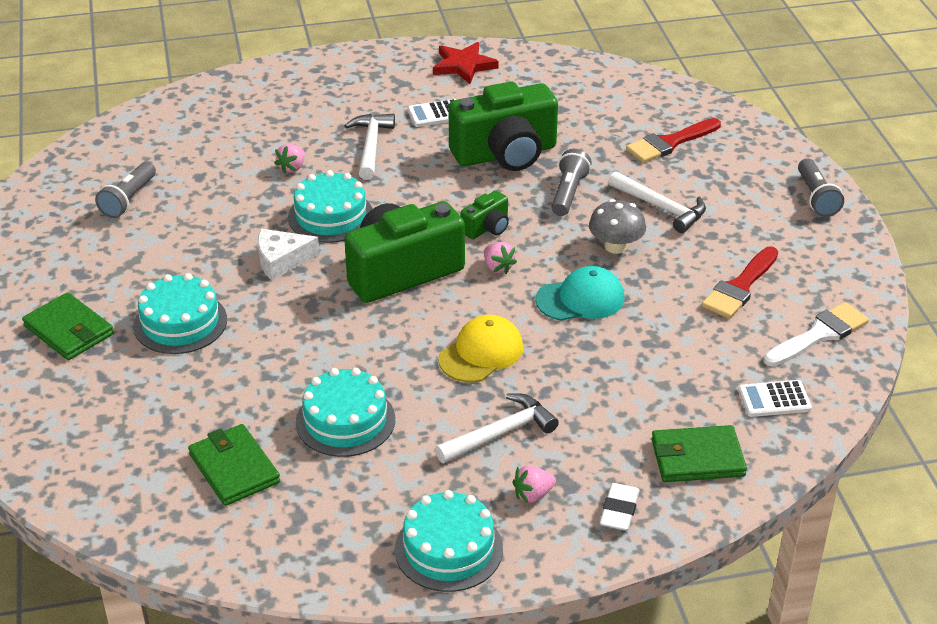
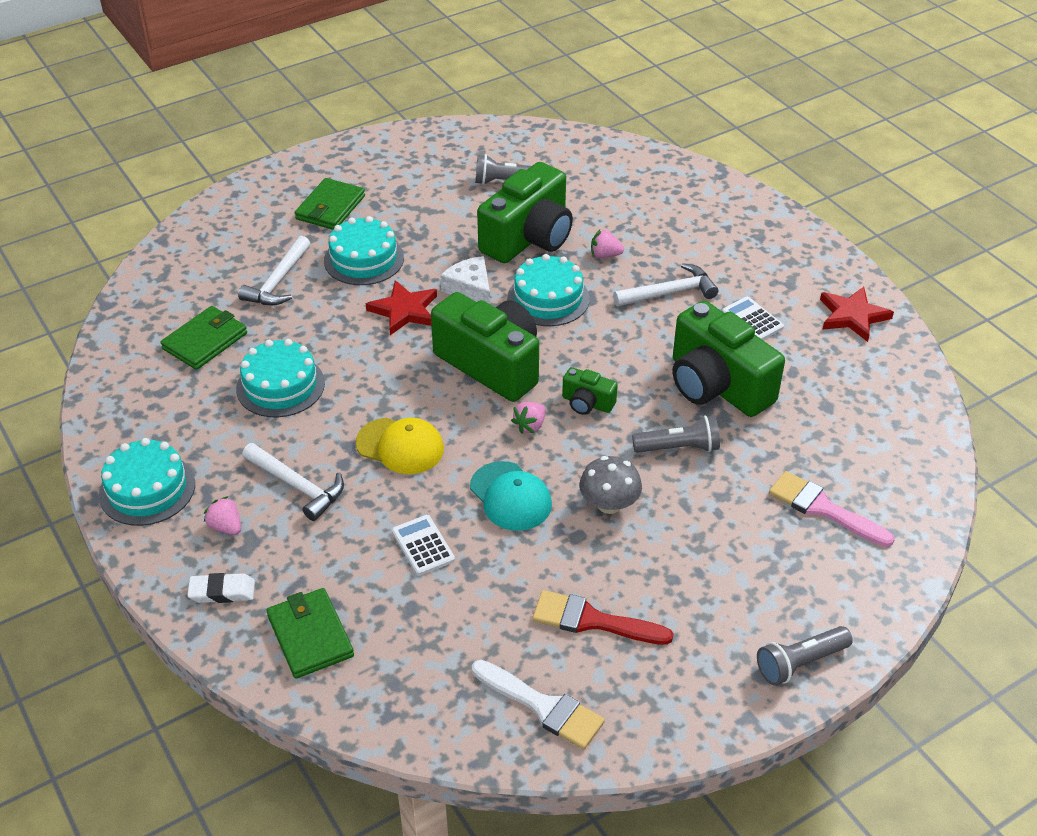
camera: 70 degrees right, 5 degrees up
white hammer [609,171,706,233] -> white hammer moved to [238,236,311,305]
red brush [626,118,721,163] -> pink brush [769,471,895,547]
white calculator [738,380,812,417] -> white calculator moved to [392,515,455,576]
none -> red star [366,280,437,335]
none -> green camera [477,162,573,263]

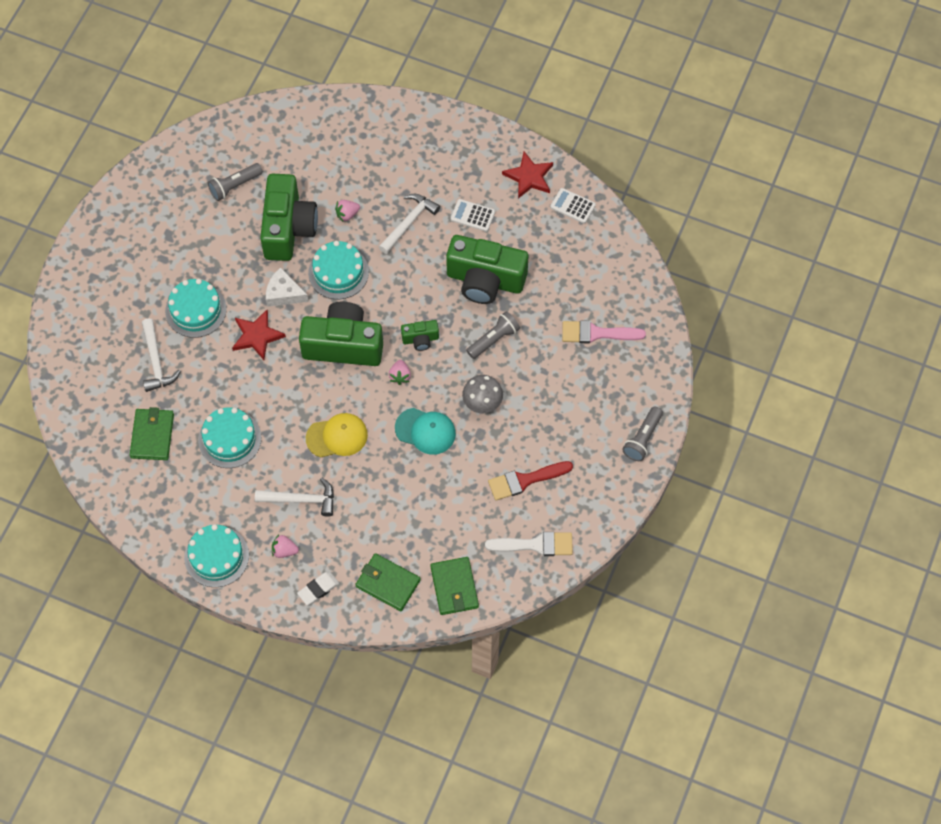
camera: 35 degrees left, 20 degrees up
green wallet [295,178,365,230] -> green wallet moved to [430,557,479,615]
white calculator [392,515,455,576] -> white calculator moved to [550,188,596,223]

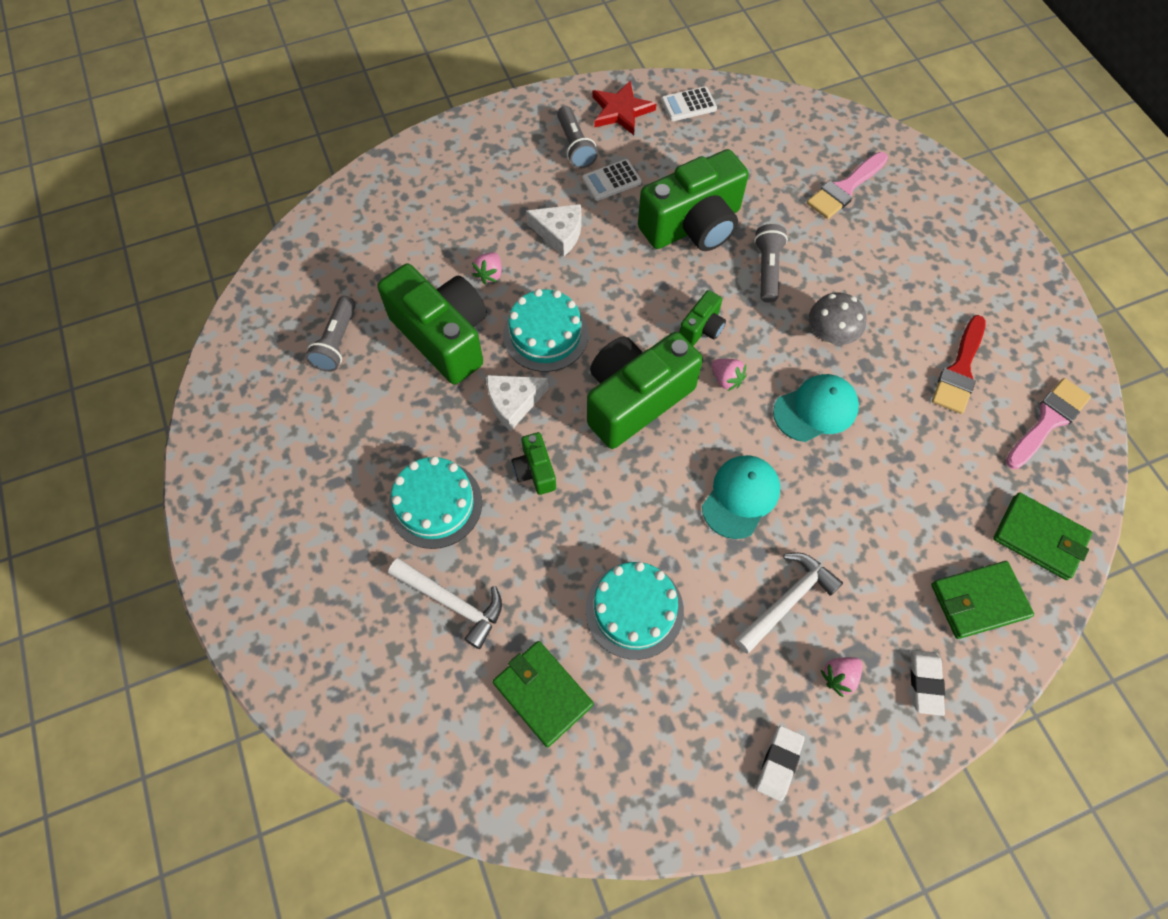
camera: 45 degrees left, 0 degrees up
turquoise cake [184,524,249,587] -> white eraser [756,726,805,801]
red star [232,310,286,360] -> green camera [512,432,556,495]
yellow cap [306,413,368,458] -> turquoise cap [702,455,780,539]
white hammer [379,194,440,254] -> white cheese [526,204,581,256]
white brush [485,532,573,556] -> pink brush [1006,378,1091,469]
grey flashlight [622,406,663,461] -> grey flashlight moved to [557,106,598,169]

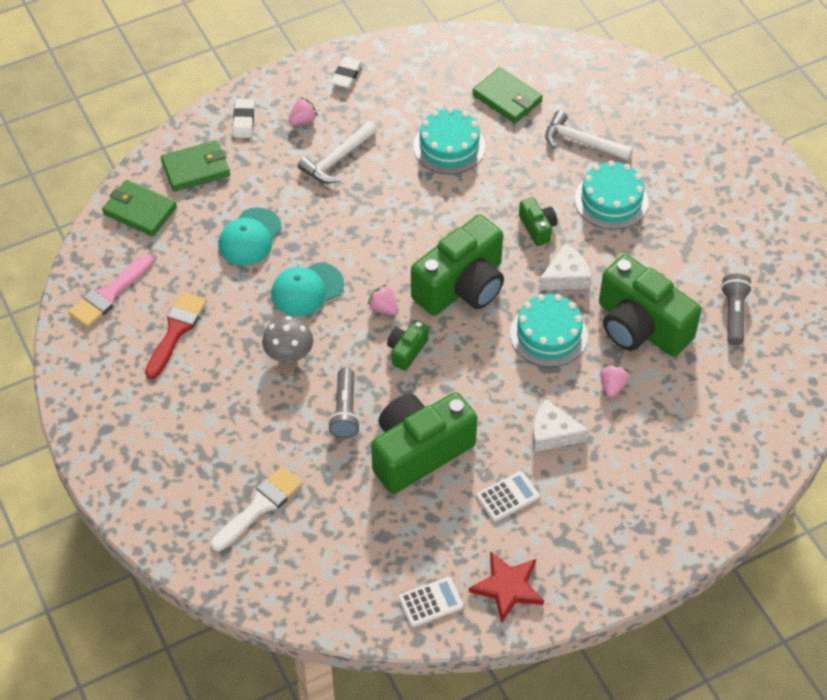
camera: 175 degrees right, 10 degrees down
grey flashlight [557,106,598,169] -> none
turquoise cap [702,455,780,539] -> turquoise cap moved to [218,208,282,266]
pink brush [807,152,888,219] -> white brush [211,466,303,551]

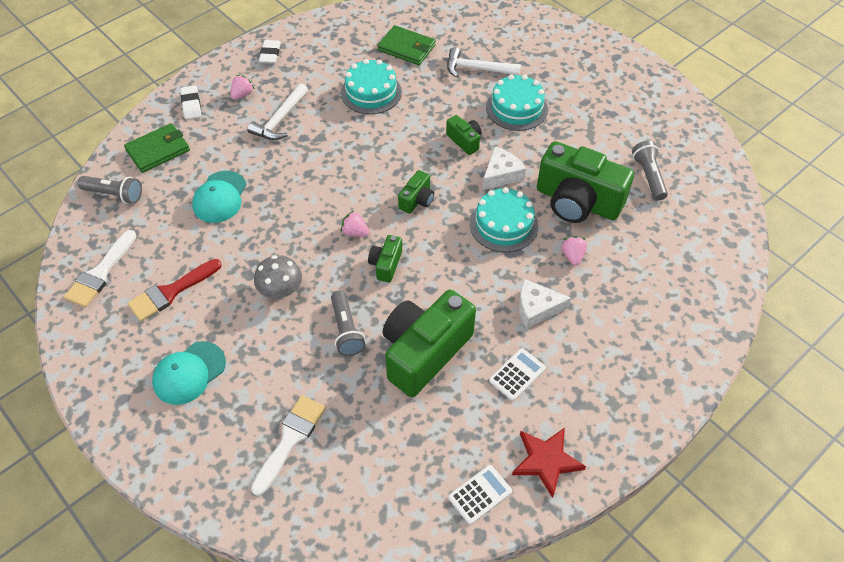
camera: 15 degrees left, 0 degrees up
pink brush [68,254,153,328] -> white brush [64,230,136,307]
green wallet [102,180,177,236] -> grey flashlight [78,176,142,204]
red brush [145,292,207,379] -> red brush turned 135 degrees counterclockwise [127,259,222,321]
turquoise cap [271,262,344,316] -> turquoise cap moved to [152,341,226,405]
green camera [411,215,504,316] -> green camera [398,170,434,214], size x0.46

